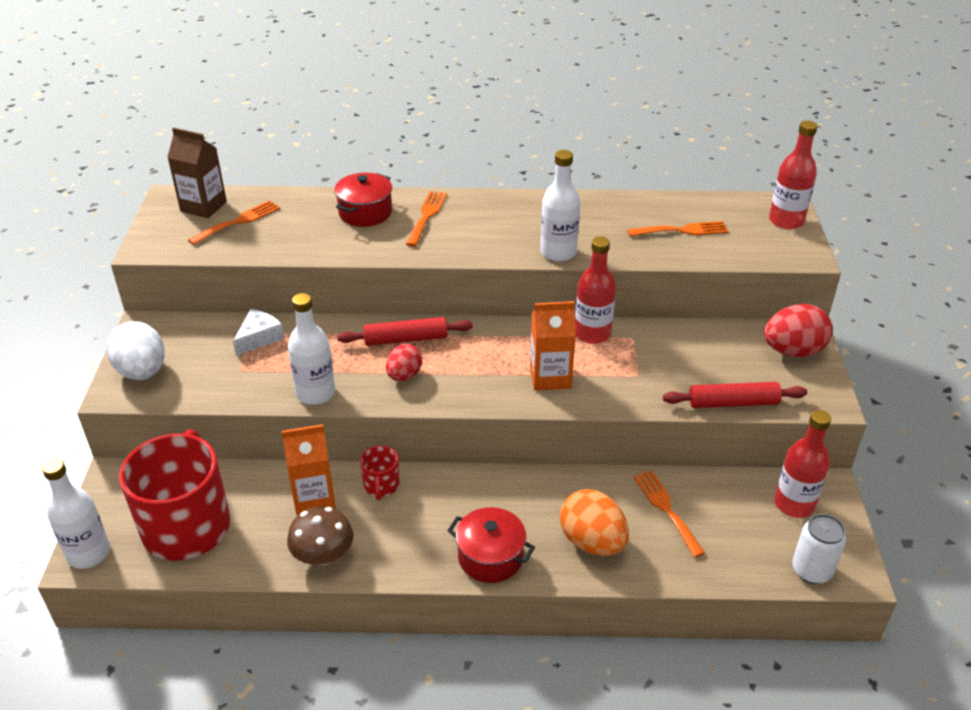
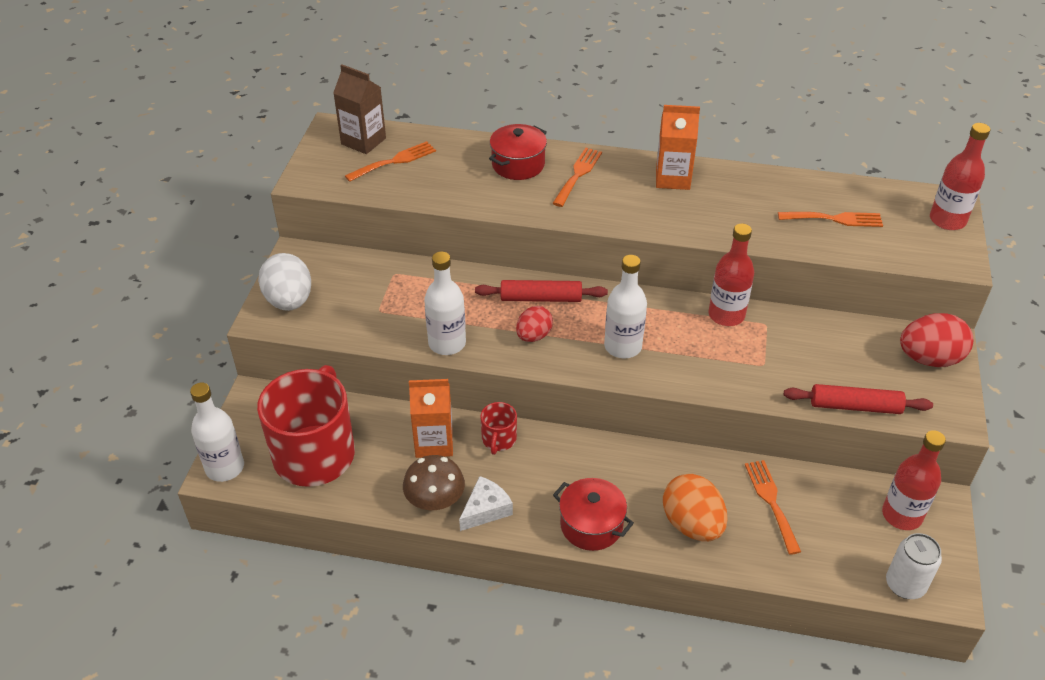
camera: 10 degrees right, 5 degrees up
white cheese [233,309,284,356] -> white cheese moved to [459,476,513,531]
orange carton [530,301,576,391] -> orange carton moved to [656,105,700,190]
white bottle [540,150,580,262] -> white bottle moved to [604,255,647,358]

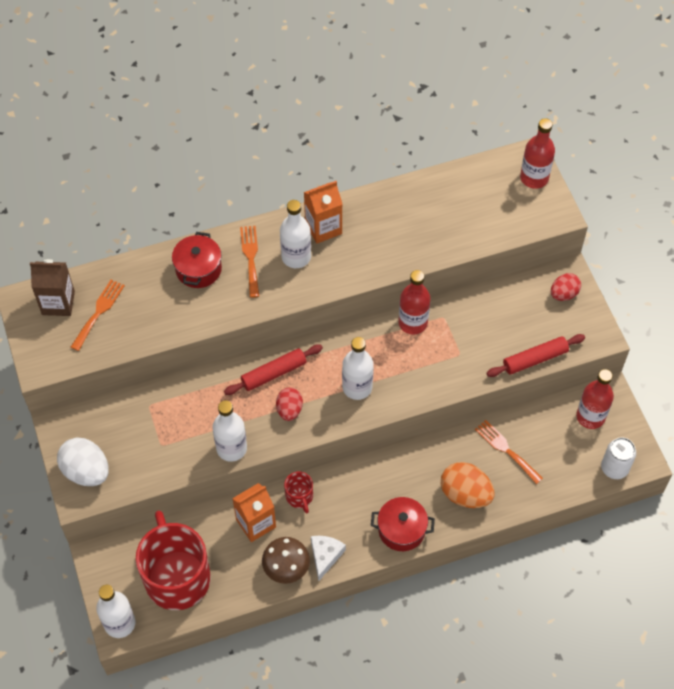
camera: 30 degrees left, 15 degrees up
orange fork [778,212,883,227] -> none
red egg [900,313,973,367] -> red egg [551,273,581,301], size x0.63
none -> white bottle [280,200,311,268]

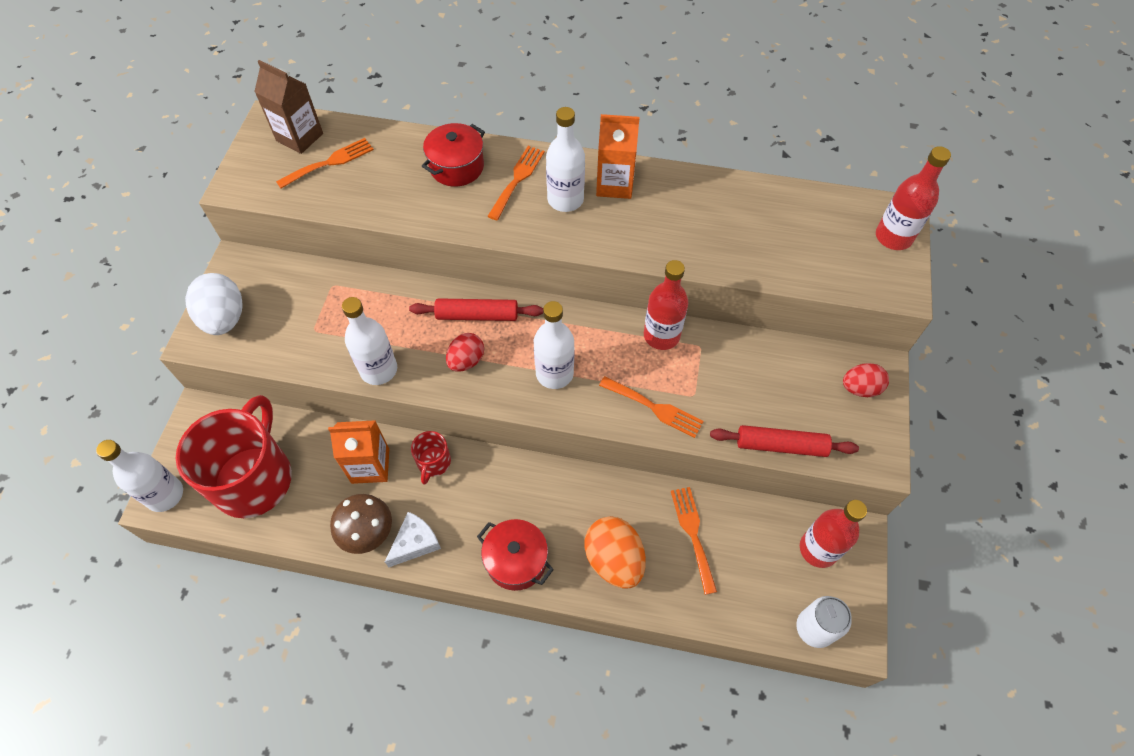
camera: 30 degrees right, 0 degrees up
none -> orange fork [599,376,704,438]

